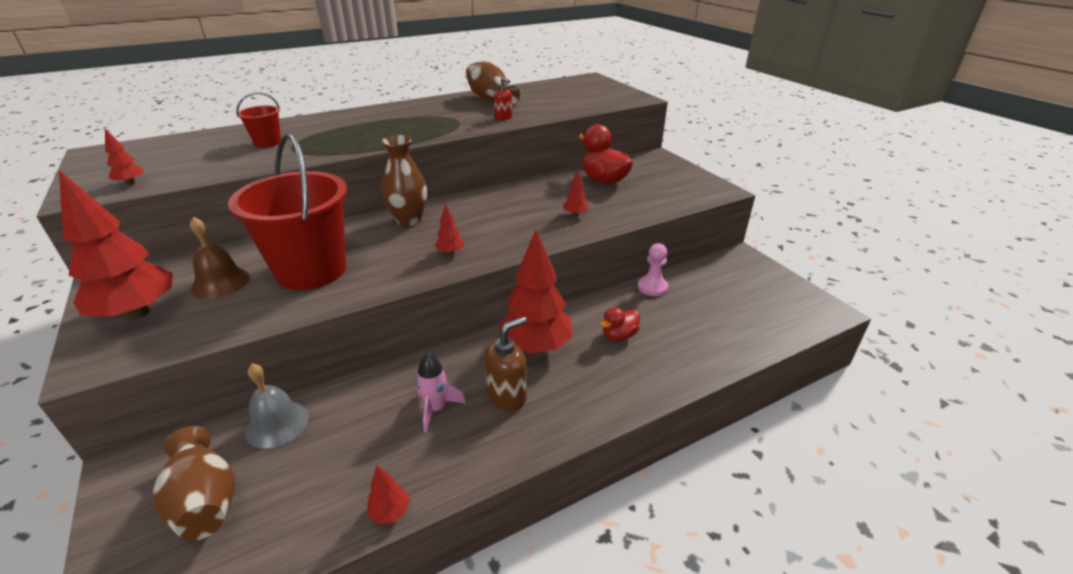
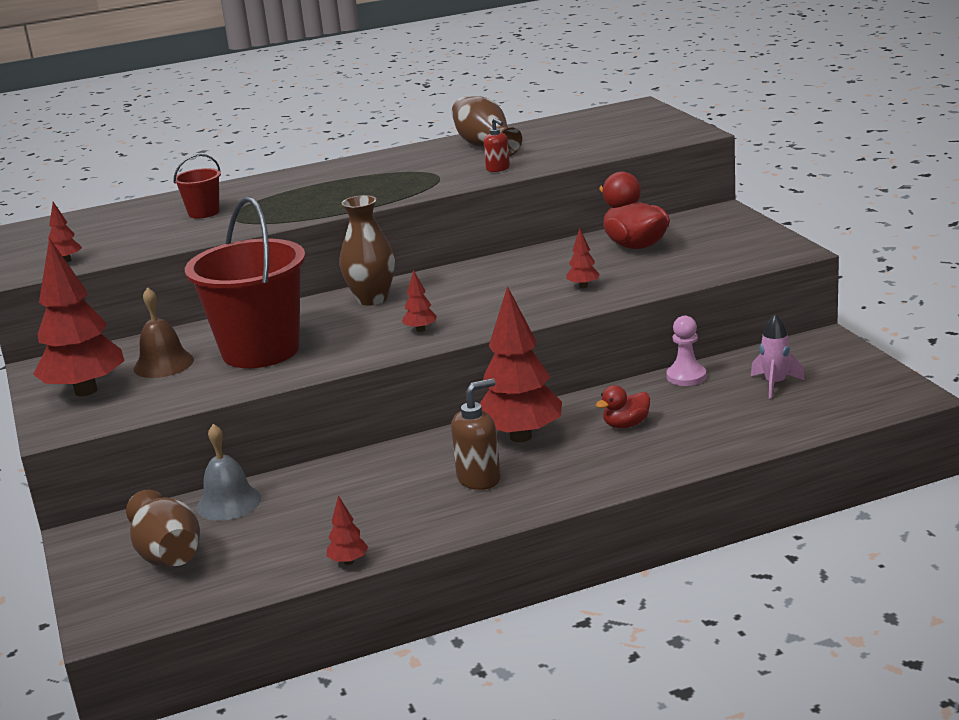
camera: 10 degrees right, 10 degrees down
pink rocket [416,353,466,432] -> pink rocket moved to [751,314,805,399]

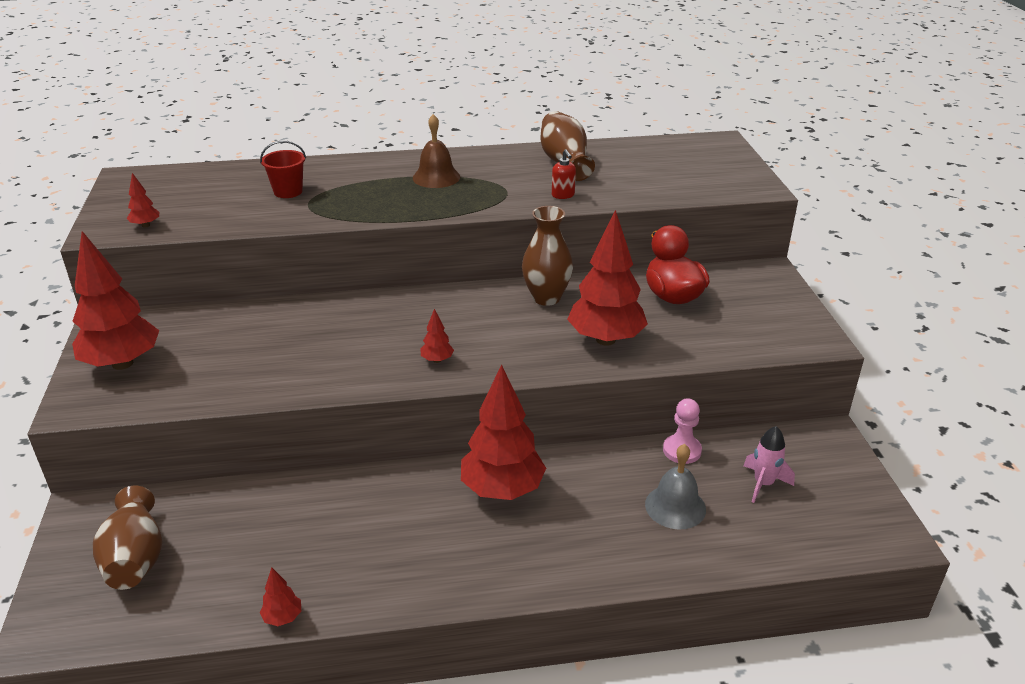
camera: 10 degrees right, 10 degrees up
brown bell [133,287,194,378] -> brown bell moved to [413,114,460,188]
red bucket [185,197,306,368] -> none
grey bell [196,424,261,521] -> grey bell moved to [645,444,706,529]
brown vase [340,195,395,306] -> brown vase moved to [522,206,573,306]
brown soap dispenser [451,378,501,490] -> none
red tree [567,228,600,288] -> red tree [567,210,648,346], size x2.40
red duck [596,385,650,428] -> none

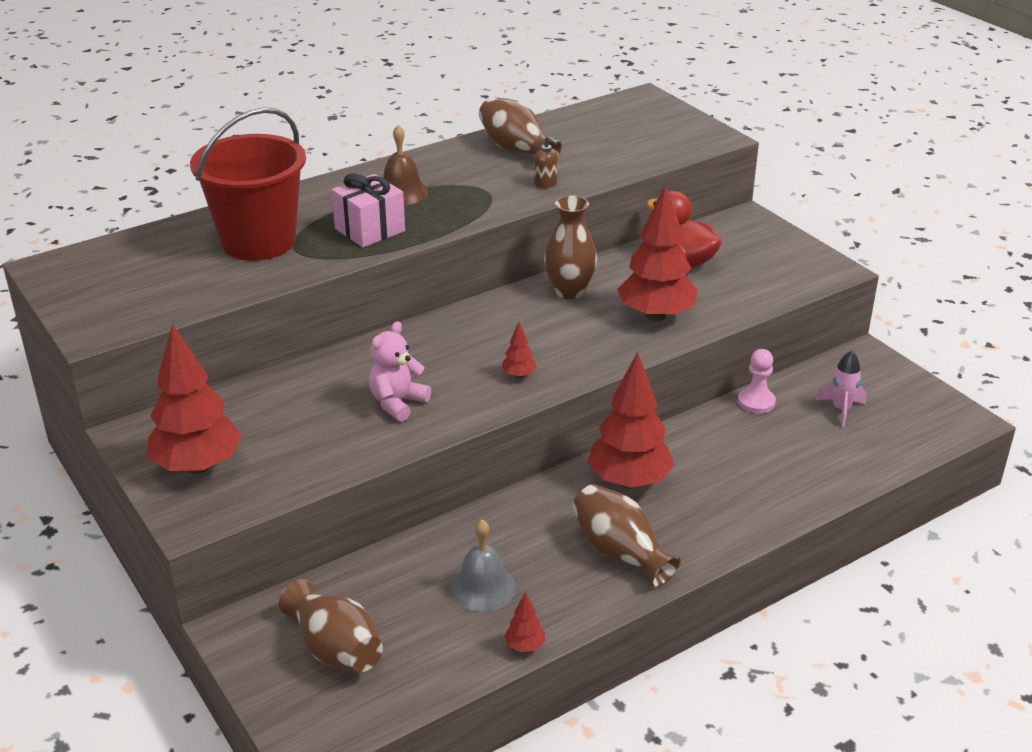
camera: 25 degrees left, 0 degrees up
red tree [127,173,159,228] -> none
red bucket [260,141,306,198] -> red bucket [190,107,306,261], size x2.25
red soap dispenser [552,149,576,199] -> brown soap dispenser [535,136,558,188]
grey bell [645,444,706,529] -> grey bell moved to [451,519,516,611]
none -> pink gift [331,173,405,247]
none -> pink teddy bear [369,321,431,422]
none -> brown vase [572,484,681,588]

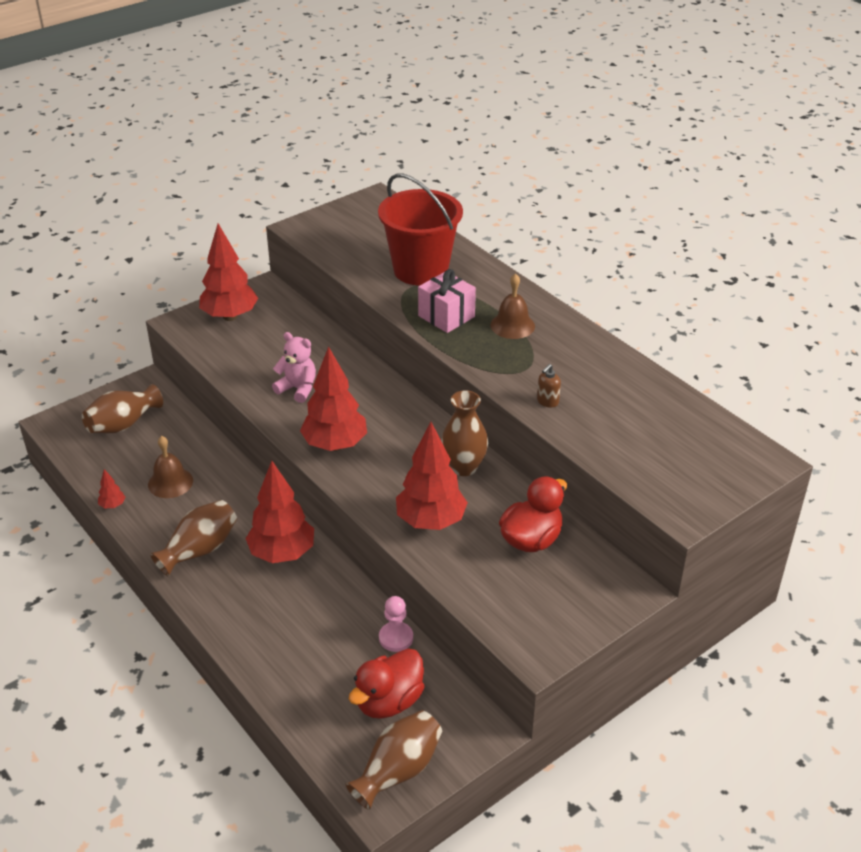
camera: 85 degrees right, 5 degrees up
grey bell [451,519,516,611] -> brown bell [148,436,193,498]
brown vase [479,97,562,156] -> brown vase moved to [345,710,442,810]
red tree [501,322,537,378] -> red tree [300,346,367,451], size x2.40
pink rocket [815,351,867,427] -> red duck [349,648,425,719]

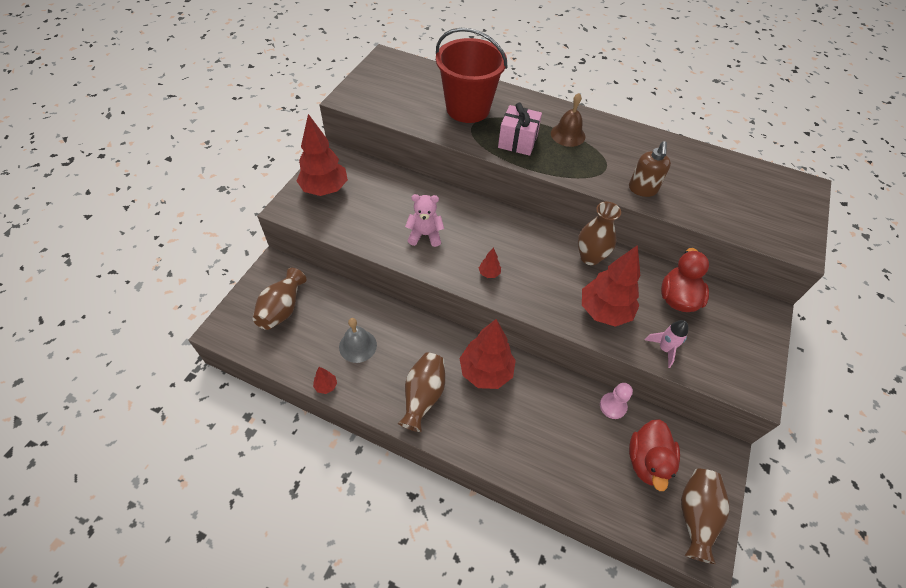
camera: 30 degrees left, 15 degrees up
brown bell [148,436,193,498] -> grey bell [339,318,377,363]
red tree [300,346,367,451] -> red tree [479,247,501,278], size x0.42
brown soap dispenser [537,364,561,408] -> brown soap dispenser [629,141,671,197], size x1.63
none -> pink rocket [645,320,688,368]

